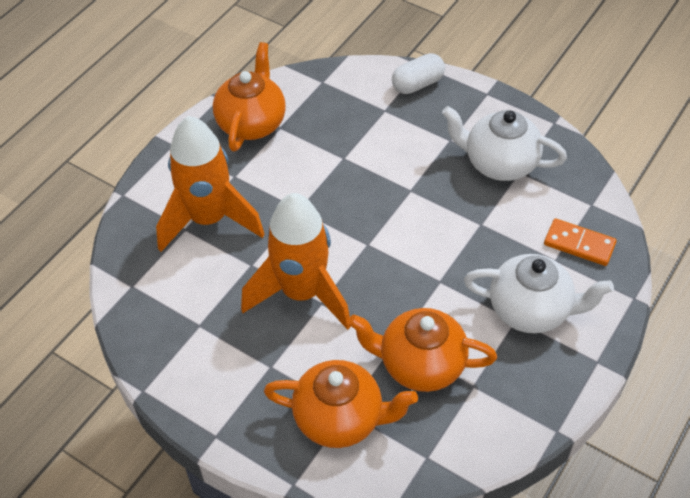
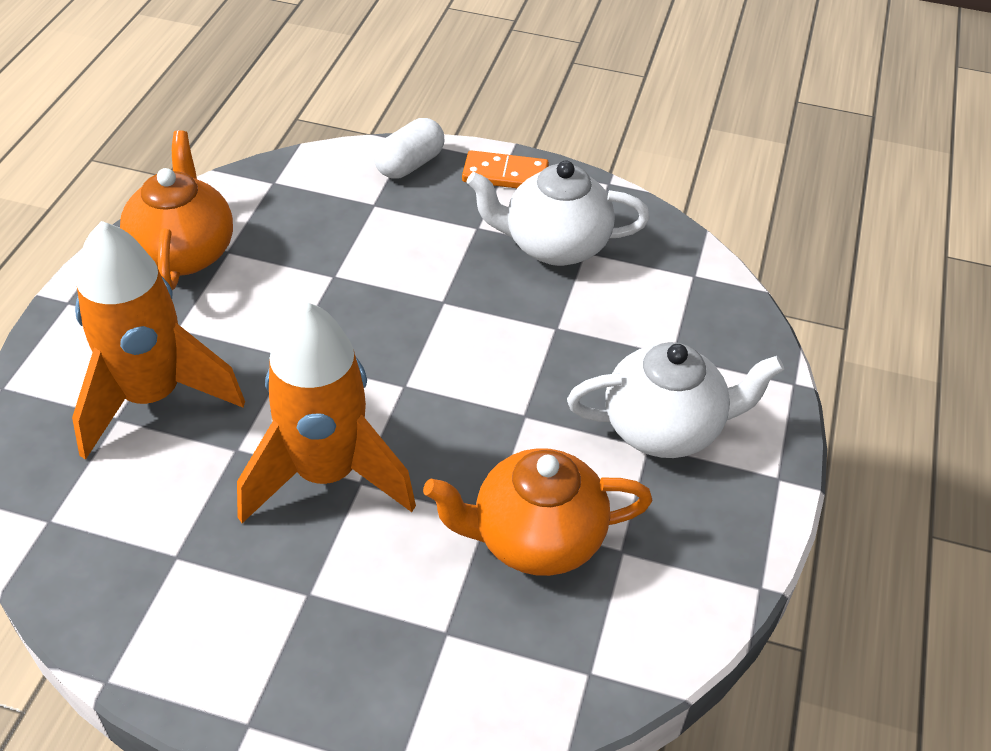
camera: 20 degrees left, 5 degrees down
orange teapot [264,360,418,448] -> none
orange domino [544,218,617,266] -> orange domino moved to [462,150,549,188]

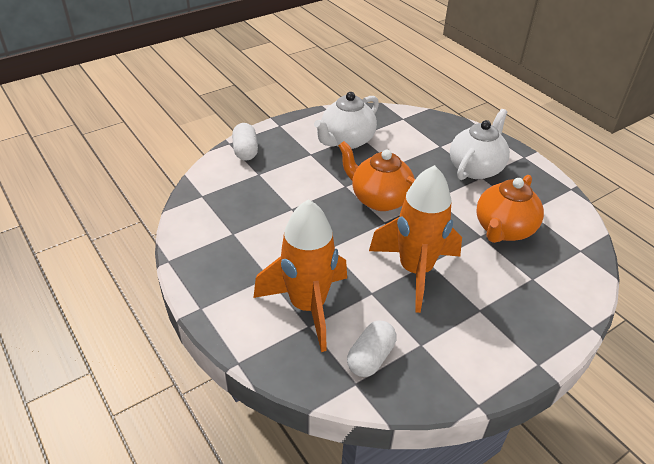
camera: 50 degrees left, 5 degrees down
orange teapot [120,130,233,290] -> orange teapot moved to [338,141,415,211]
orange domino [462,150,549,188] -> none
none -> white capsule [347,320,397,377]

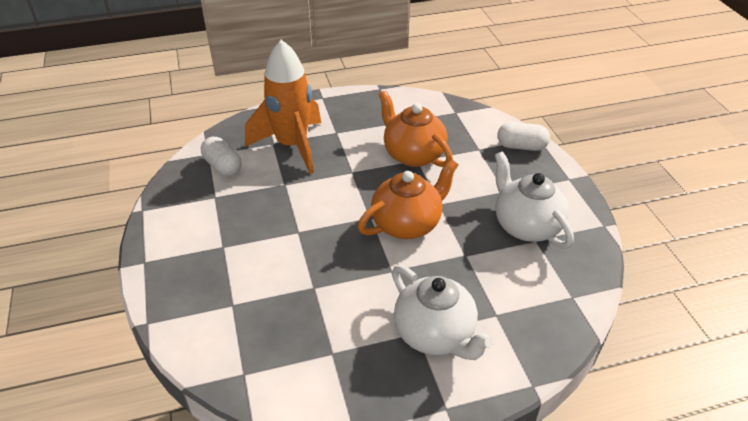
camera: 110 degrees right, 0 degrees up
orange rocket [369,165,462,313] -> none
orange teapot [476,175,544,243] -> orange teapot moved to [379,90,453,167]

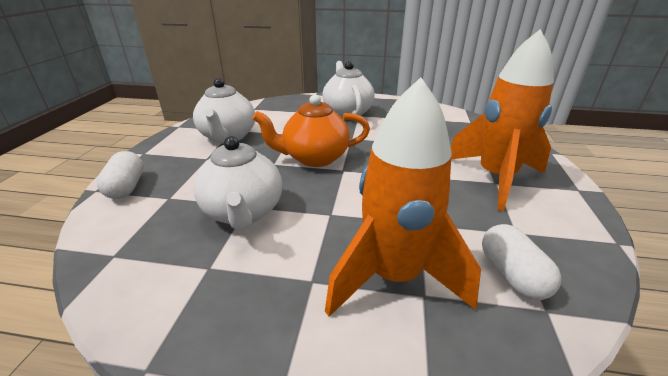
camera: 155 degrees left, 10 degrees down
orange teapot [379,90,453,167] -> white teapot [194,136,282,231]
white capsule [497,122,550,151] -> white capsule turned 45 degrees clockwise [97,151,144,199]
none -> orange rocket [451,29,554,211]

